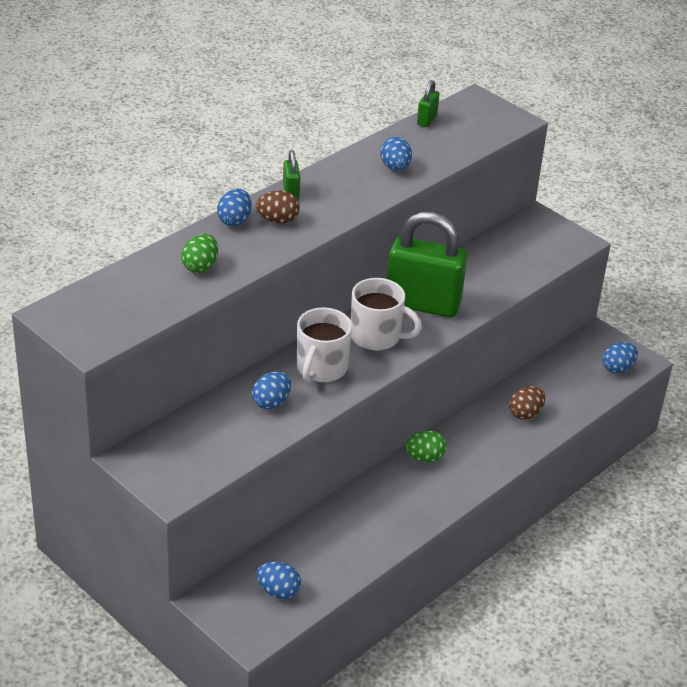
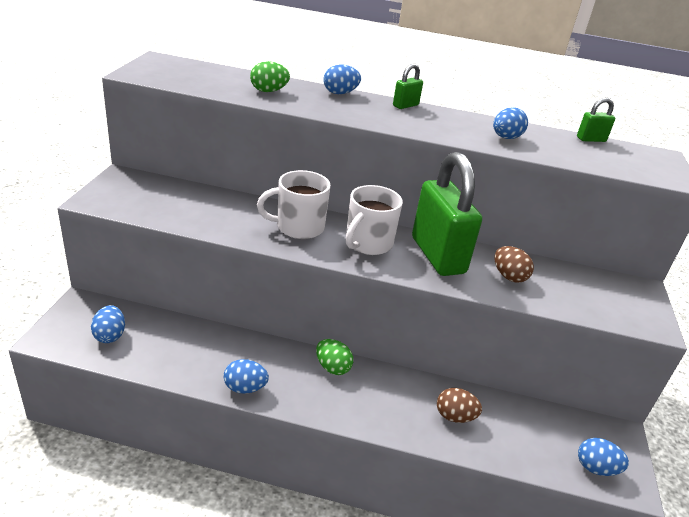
camera: 55 degrees right, 5 degrees down
blue egg [252,371,291,410] -> blue egg moved to [224,359,269,394]
brown egg [256,190,300,224] -> brown egg moved to [495,246,534,283]
white mug [351,278,422,351] -> white mug turned 45 degrees clockwise [346,185,403,255]

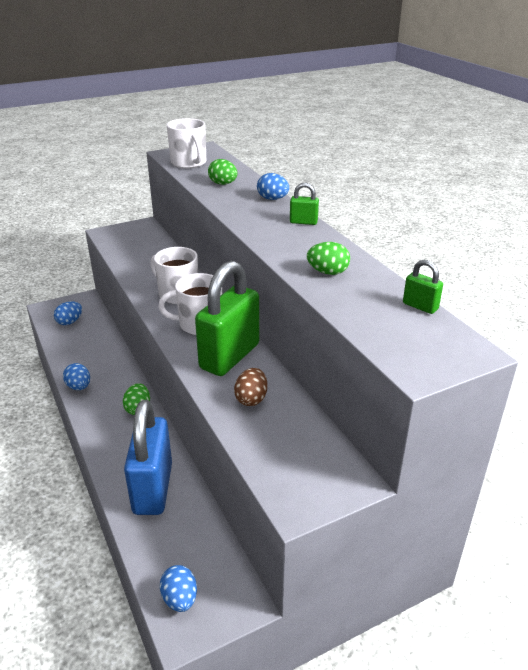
camera: 55 degrees right, 0 degrees up
brown egg [437,388,482,423] -> blue padlock [124,400,172,515]
blue egg [493,107,528,139] -> green egg [307,242,350,275]
none -> white mug [167,118,206,169]

